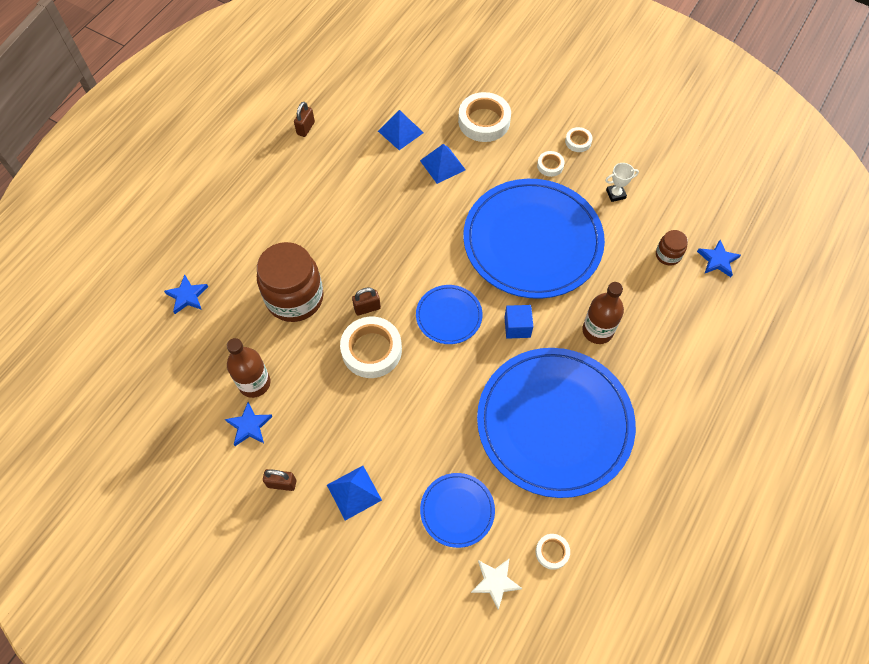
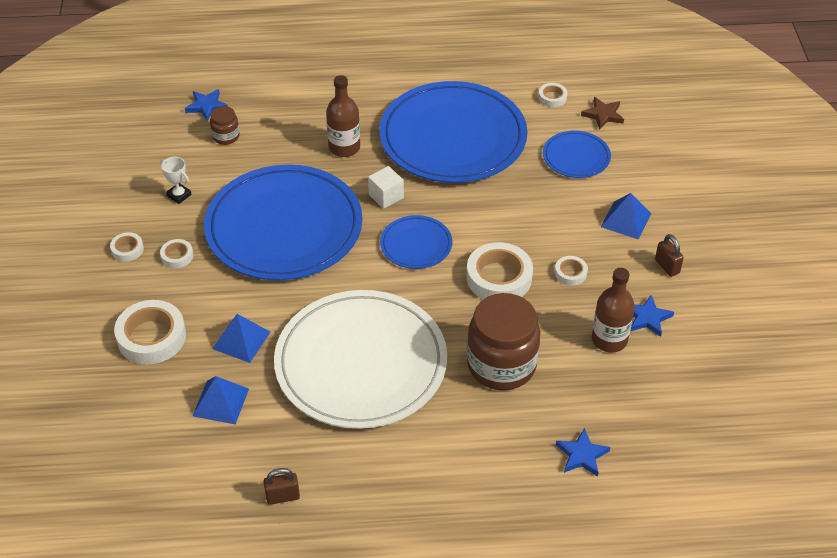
camera: 125 degrees left, 15 degrees down
brown padlock [352,288,381,315] -> none
white star [471,559,522,610] -> brown star [581,97,624,130]
blue cube [504,305,533,339] -> white cube [368,166,404,209]
none -> white plate [274,290,447,429]
none -> white tape [555,256,588,286]

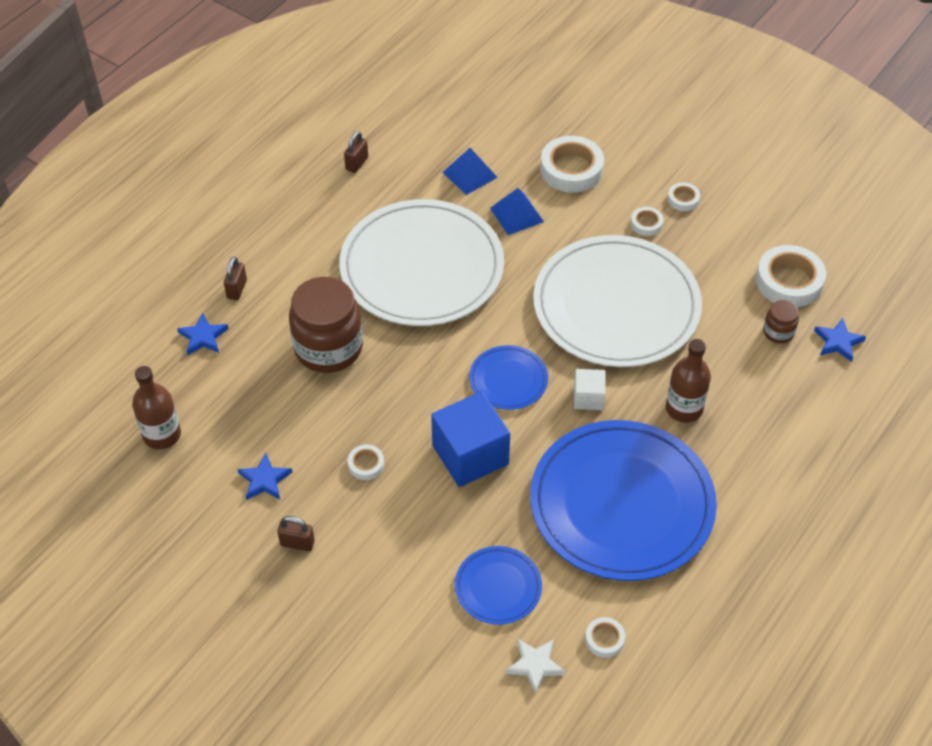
camera: 130 degrees right, 5 degrees up
white trophy [160,157,192,204] -> none
blue plate [204,165,363,280] -> white plate [533,235,702,367]
white tape [466,242,533,299] -> white tape moved to [756,245,826,307]
brown star [581,97,624,130] -> white star [506,638,565,694]
brown bottle [592,268,635,353] -> brown bottle moved to [132,366,181,449]
blue pyramid [601,193,652,240] -> none
none -> brown padlock [224,257,247,300]
none -> blue cube [431,391,510,487]

